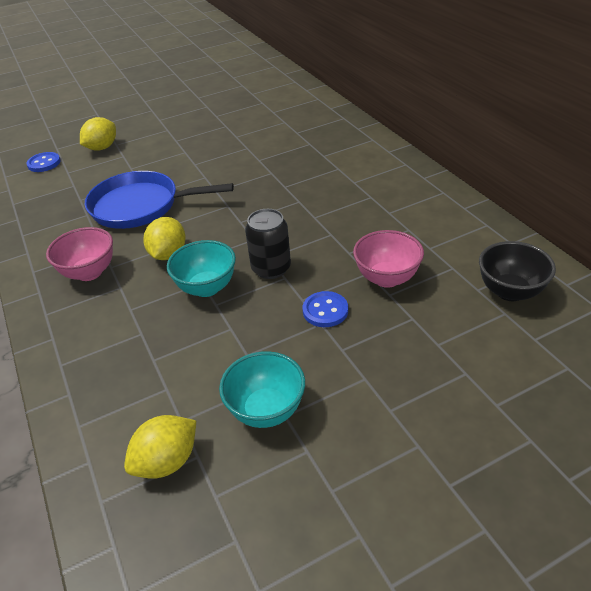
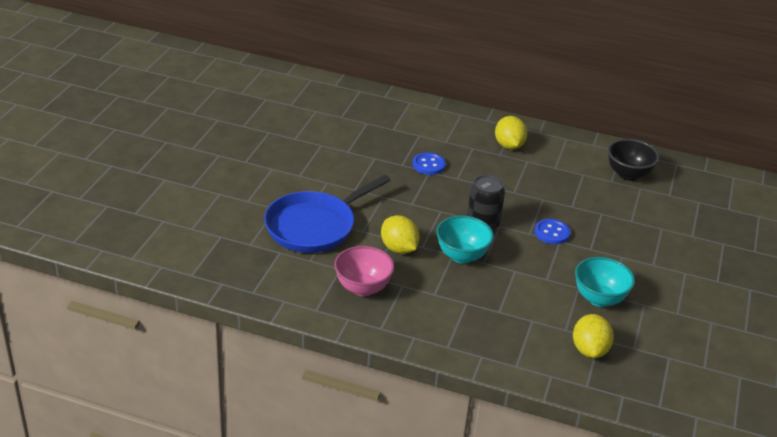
camera: 50 degrees left, 5 degrees down
blue button [26,152,61,172] -> blue button moved to [413,152,446,175]
yellow lemon [80,117,116,151] -> yellow lemon moved to [495,116,527,150]
pink bowl [353,230,424,288] -> none

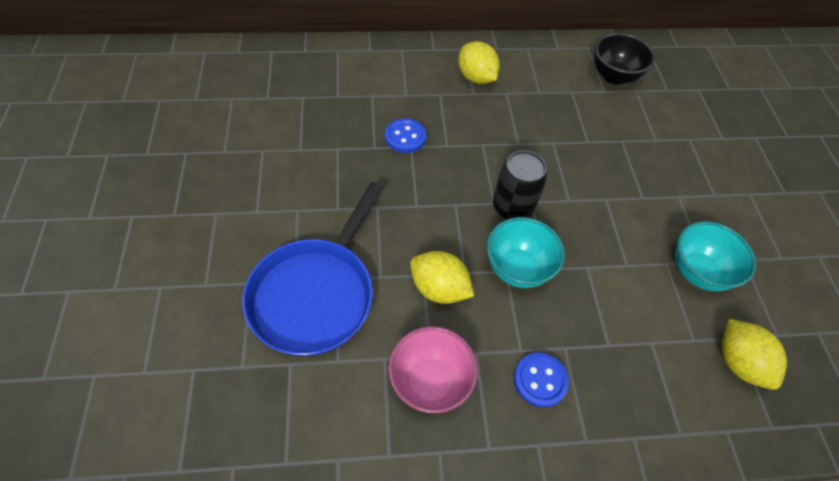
camera: 25 degrees left, 20 degrees up
blue button [535,219,570,244] -> blue button moved to [514,353,569,407]

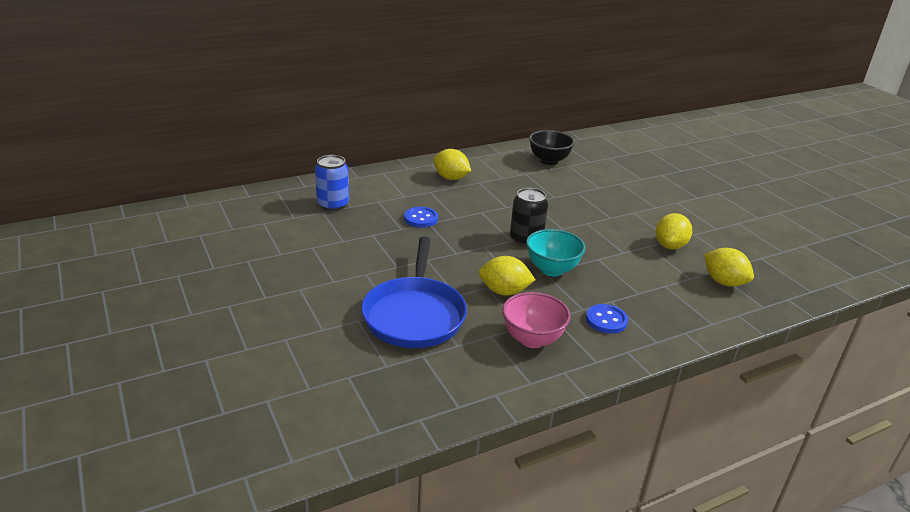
camera: 20 degrees left, 25 degrees down
turquoise bowl [675,221,756,291] -> yellow lemon [656,213,692,249]
none -> blue can [315,155,349,211]

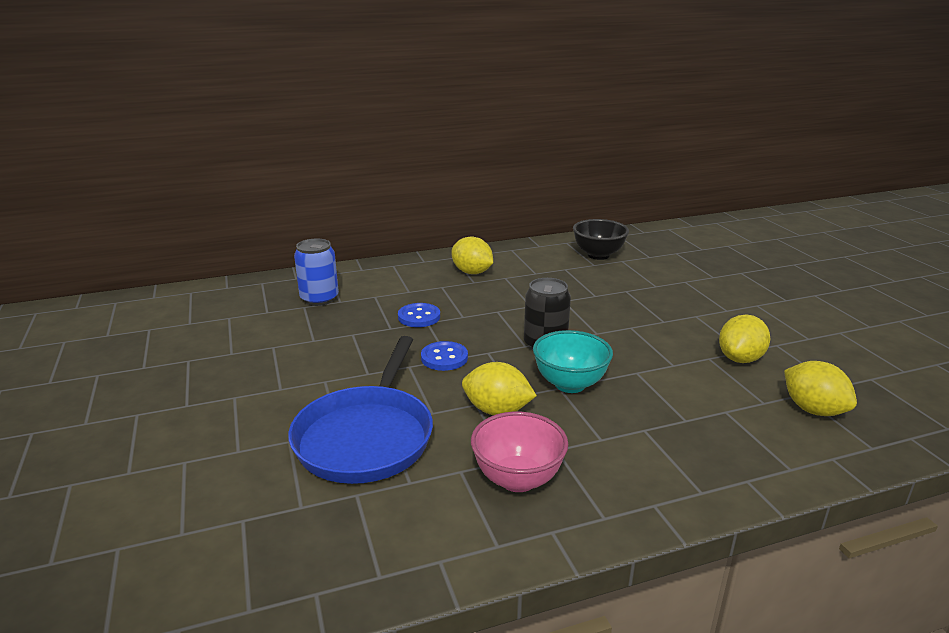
camera: 10 degrees right, 5 degrees down
blue button [586,304,628,334] -> blue button moved to [421,341,468,371]

